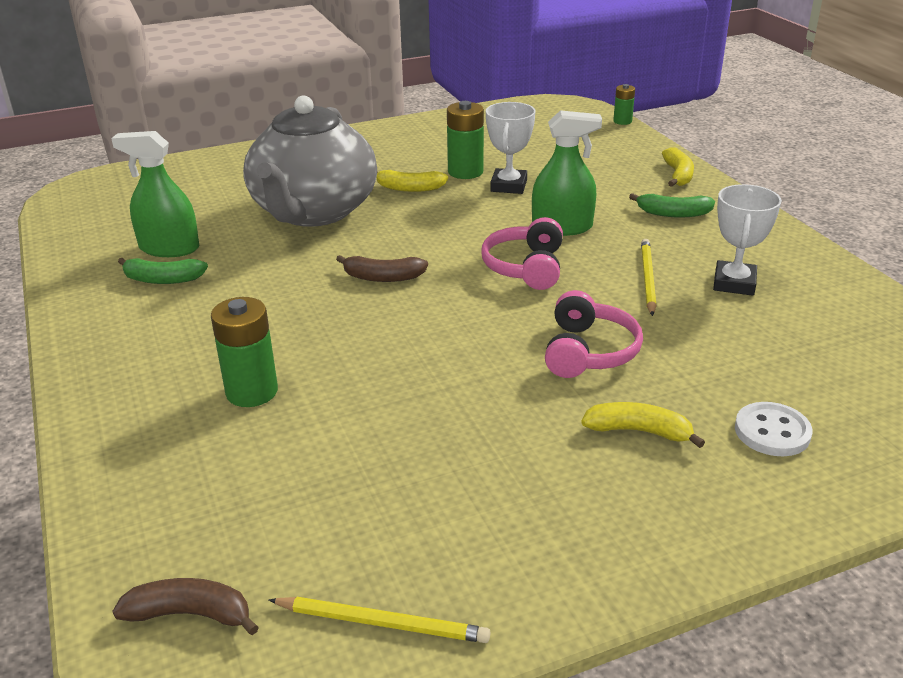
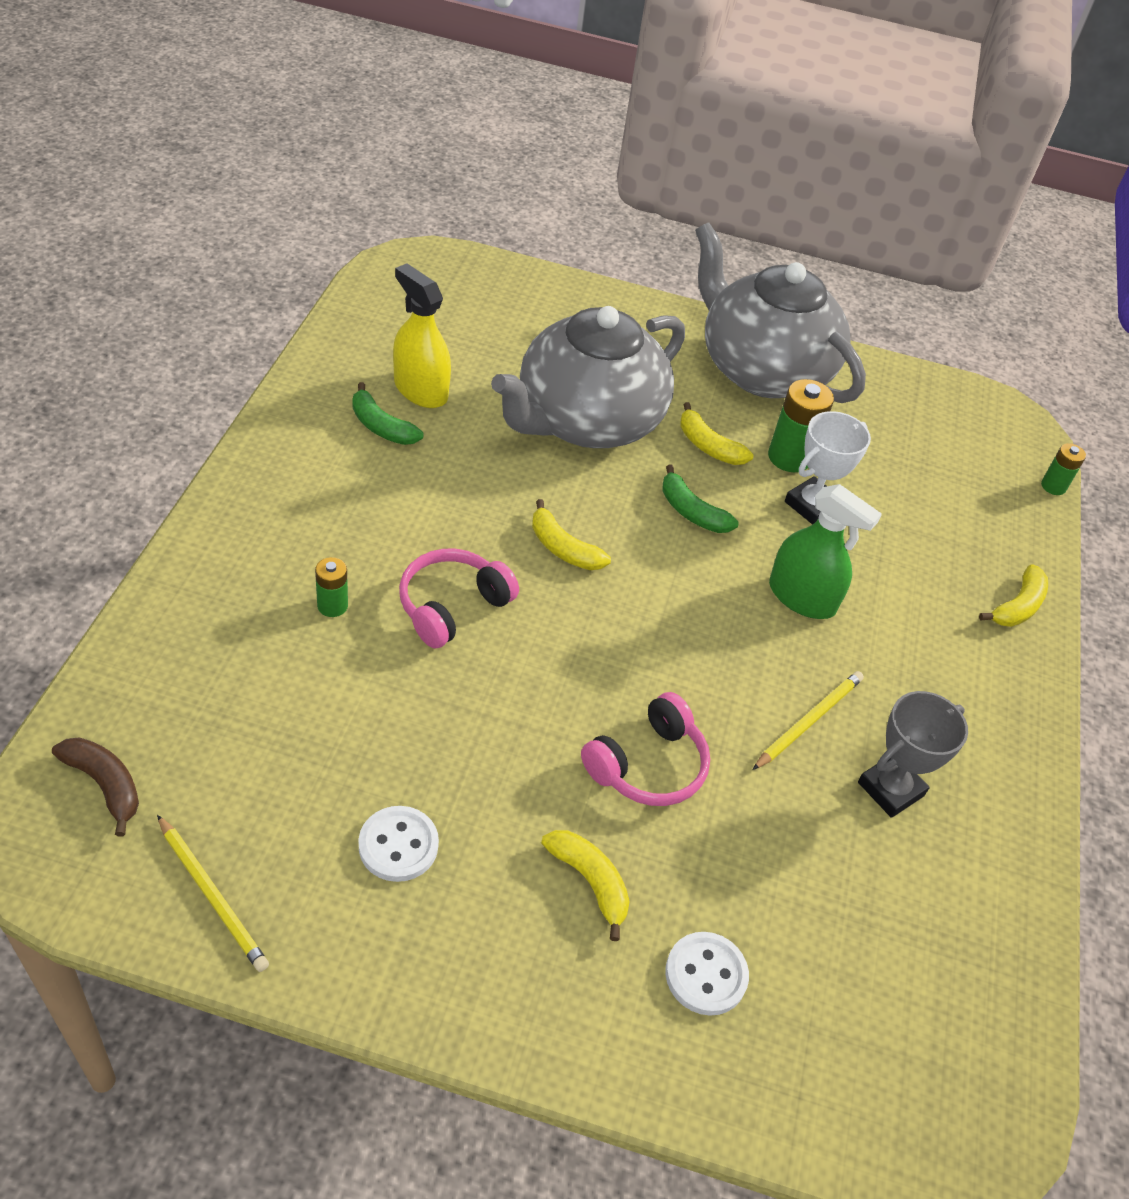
camera: 30 degrees right, 15 degrees up
green spray bottle [111,131,199,257] -> yellow spray bottle [393,263,451,408]
green battery [211,297,278,407] -> green battery [315,557,348,617], size x0.58
brown banana [336,255,428,282] -> yellow banana [532,499,611,570]
pink headphones [481,217,563,290] -> pink headphones moved to [399,549,519,648]
green banana [629,193,715,217] -> green banana moved to [662,464,738,533]
white trophy [713,184,782,296] -> grey trophy [858,691,968,818]
none -> white button [359,806,439,882]
none -> grey teapot [695,223,866,403]

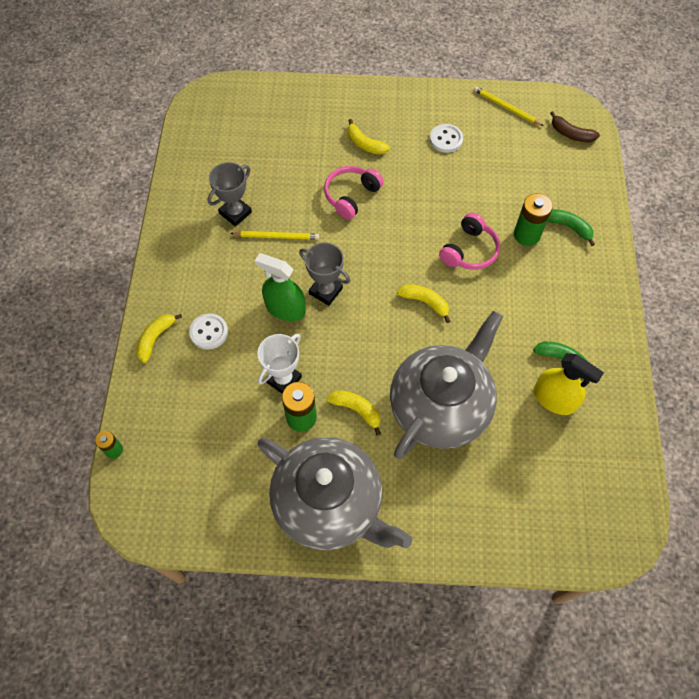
camera: 175 degrees right, 15 degrees up
green battery [315,557,348,617] -> green battery [514,193,553,246], size x1.73
green banana [662,464,738,533] -> green banana moved to [548,209,595,246]
white button [665,932,749,1016] -> white button moved to [189,313,228,350]
yellow pencil [752,671,864,770] -> yellow pencil turned 120 degrees counterclockwise [230,231,319,240]
none -> grey trophy [299,242,350,306]

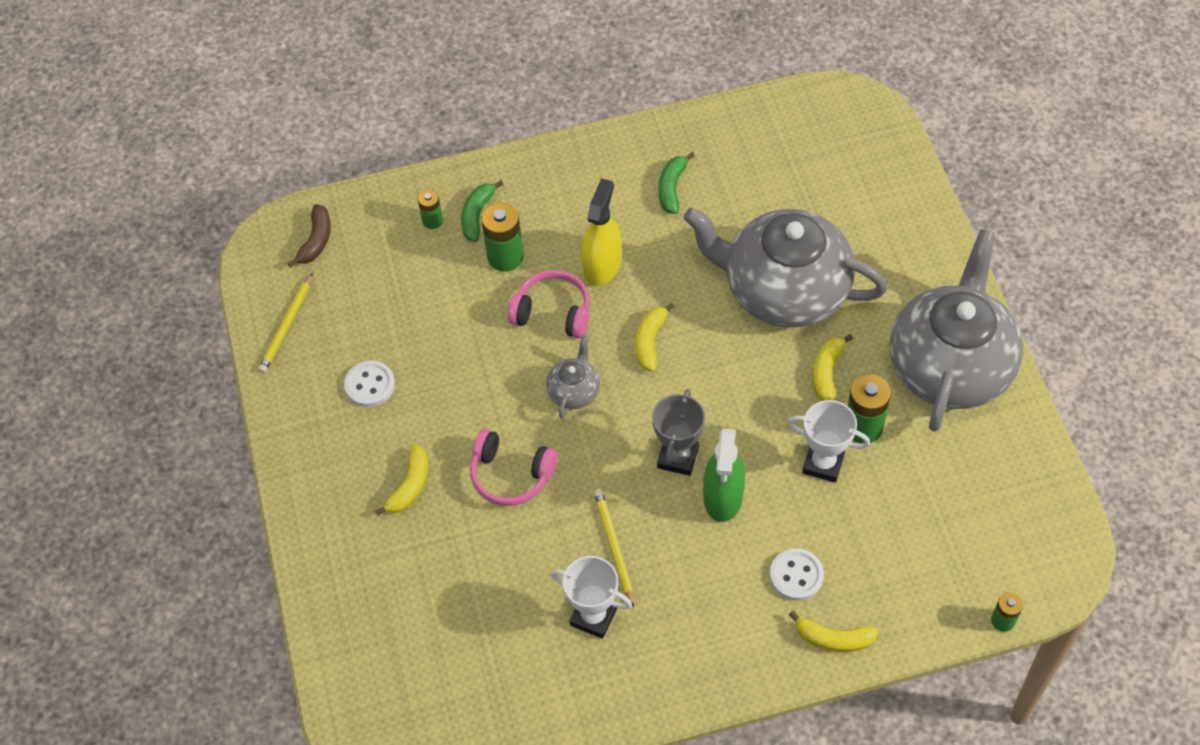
camera: 105 degrees left, 5 degrees down
grey trophy [207,162,252,226] -> white trophy [551,556,632,639]
yellow spray bottle [534,353,604,415] -> yellow spray bottle moved to [581,178,622,286]
none -> green battery [418,190,443,229]
none -> grey teapot [546,335,600,418]

